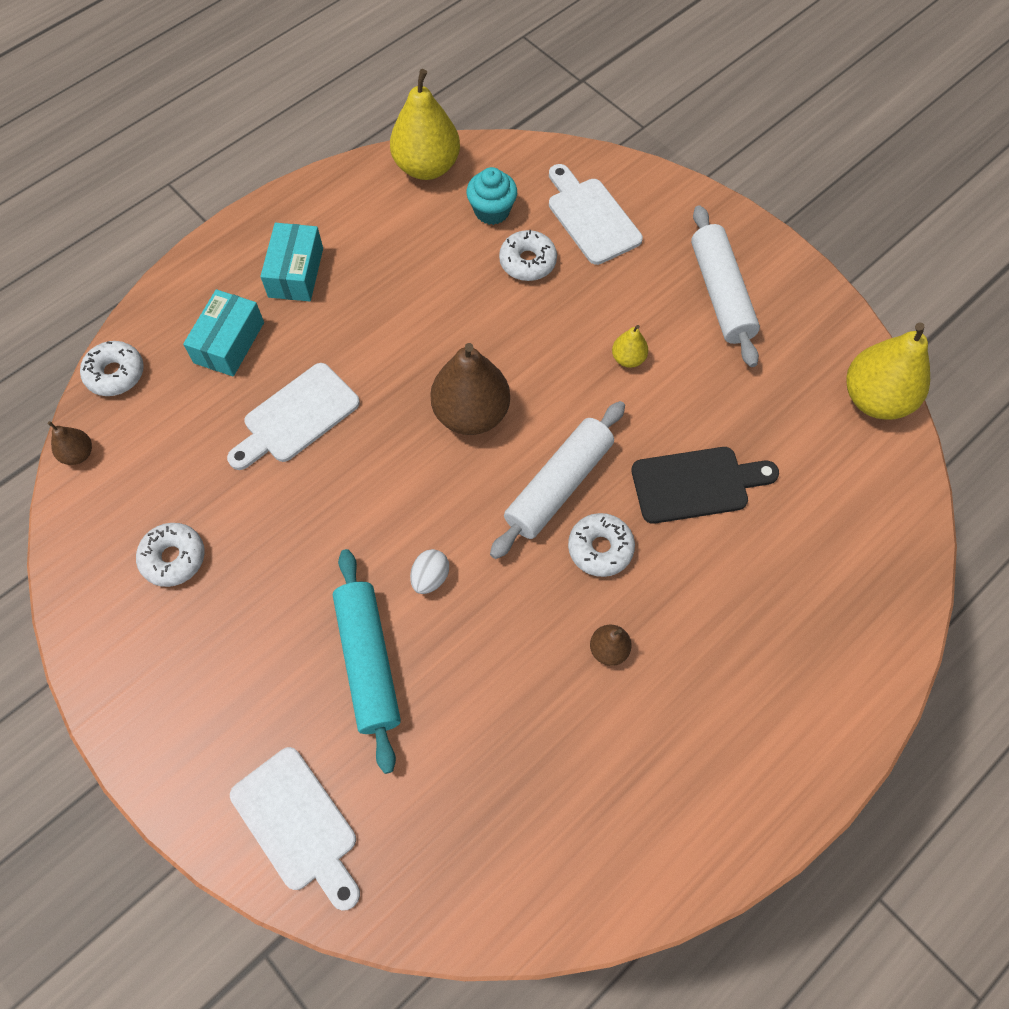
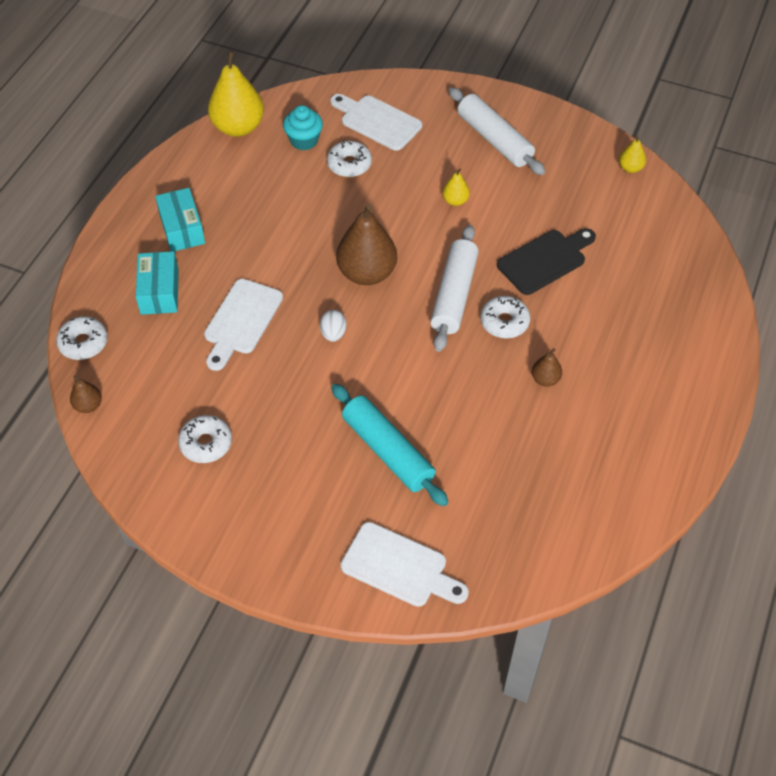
camera: 25 degrees left, 10 degrees down
white egg [410,549,449,594] -> white egg moved to [320,310,346,342]
yellow pear [846,322,930,420] -> yellow pear [619,136,646,173], size x0.47

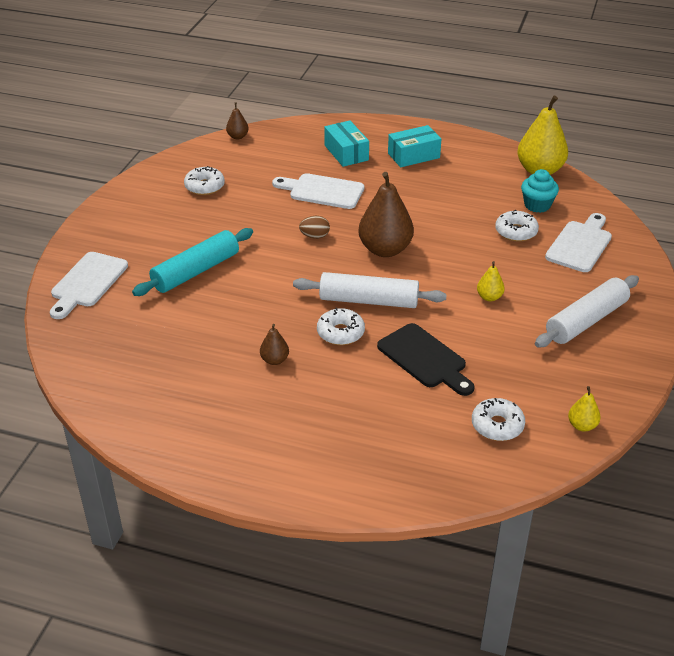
camera: 85 degrees right, 15 degrees down
white donut [56,316,108,360] -> white donut moved to [472,398,525,441]
turquoise box [136,251,179,315] -> turquoise box turned 75 degrees clockwise [324,120,369,167]
white egg [320,310,346,342] -> brown egg [299,216,330,239]

